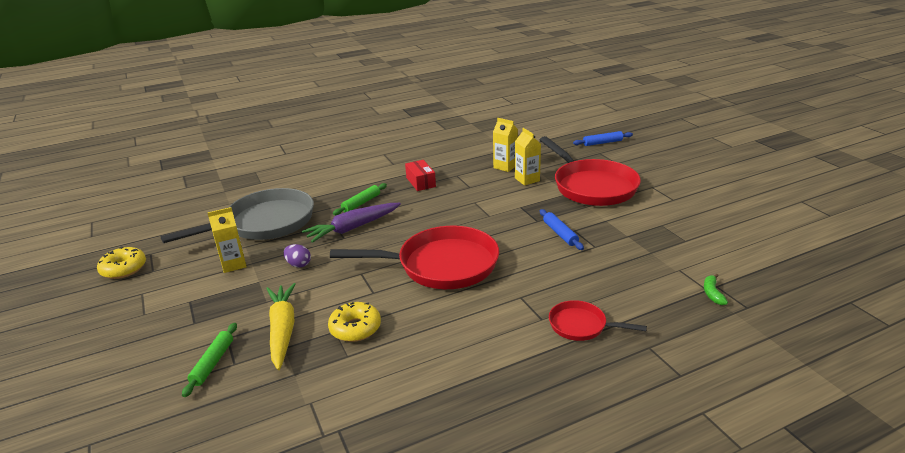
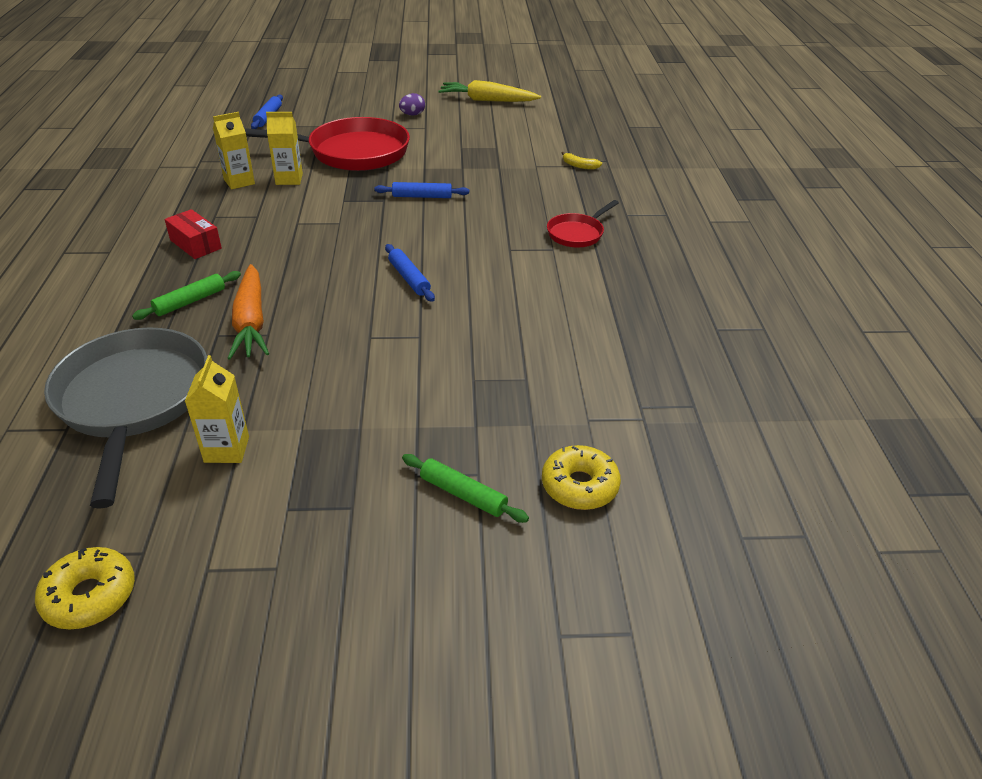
camera: 70 degrees left, 10 degrees up
yellow carrot [266,283,296,370] -> yellow carrot moved to [438,80,541,102]
purple egg [283,244,311,268] -> purple egg moved to [399,93,425,116]
purple carrot [302,203,401,243] -> orange carrot [228,264,269,360]
yellow donut [328,302,381,342] -> yellow donut moved to [542,445,621,510]
red pan [330,226,499,289] -> blue rolling pin [385,244,435,302]
green rolling pin [333,183,387,215] -> green rolling pin turned 75 degrees clockwise [132,271,241,320]
red box [405,160,436,191] -> red box turned 45 degrees clockwise [164,209,222,259]
green banana [704,274,728,305] -> yellow banana [561,152,602,170]

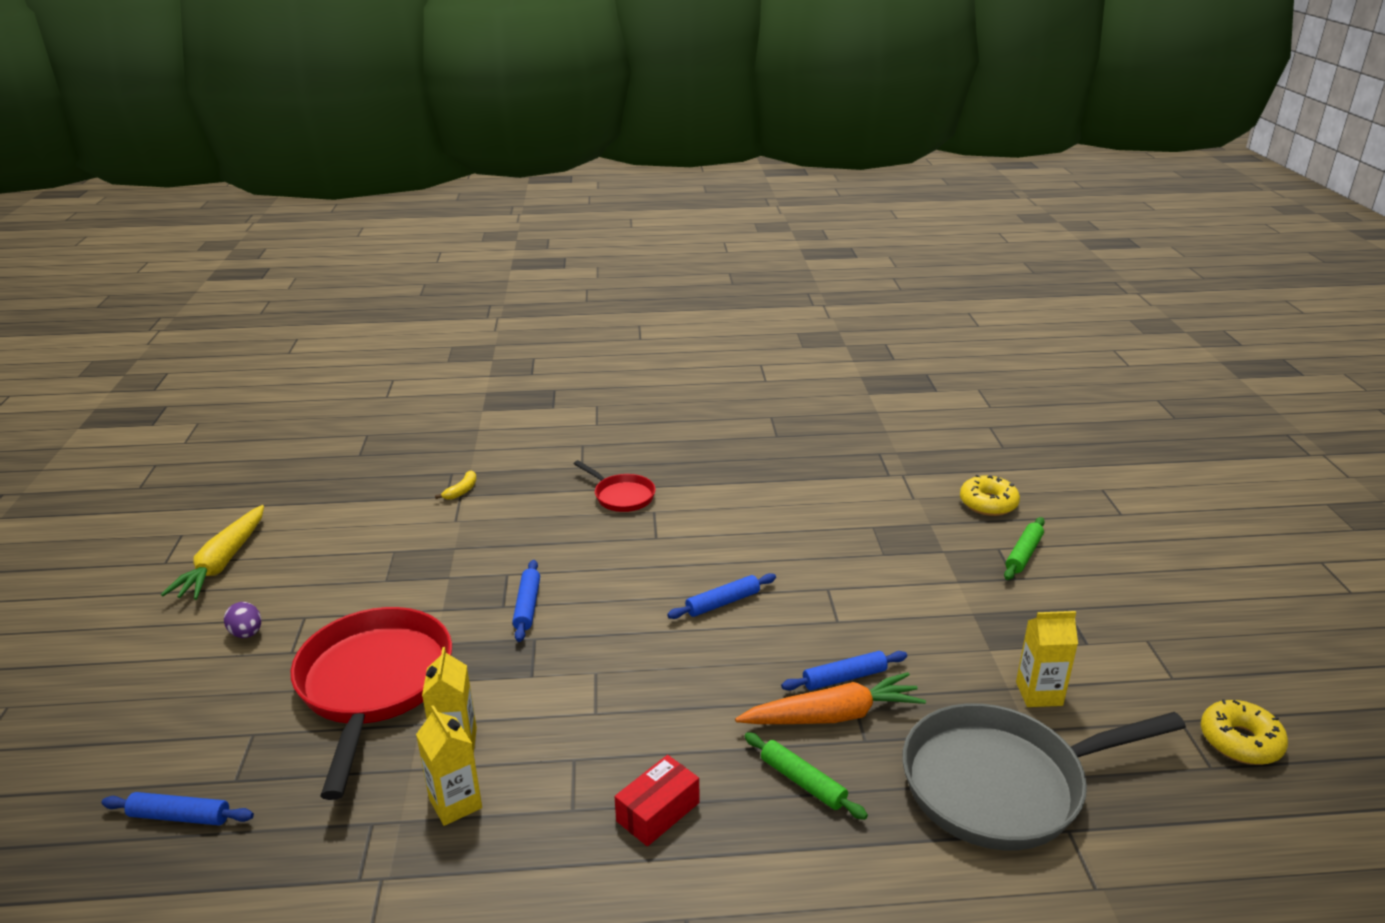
camera: 90 degrees left, 10 degrees down
none -> blue rolling pin [781,651,907,691]

